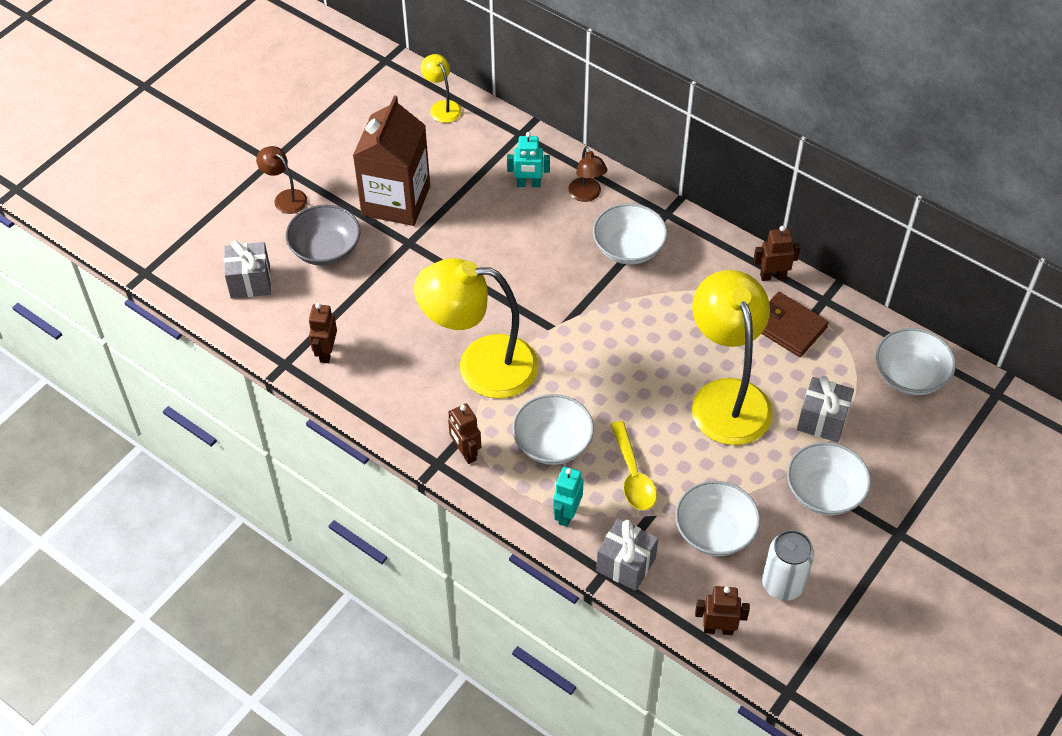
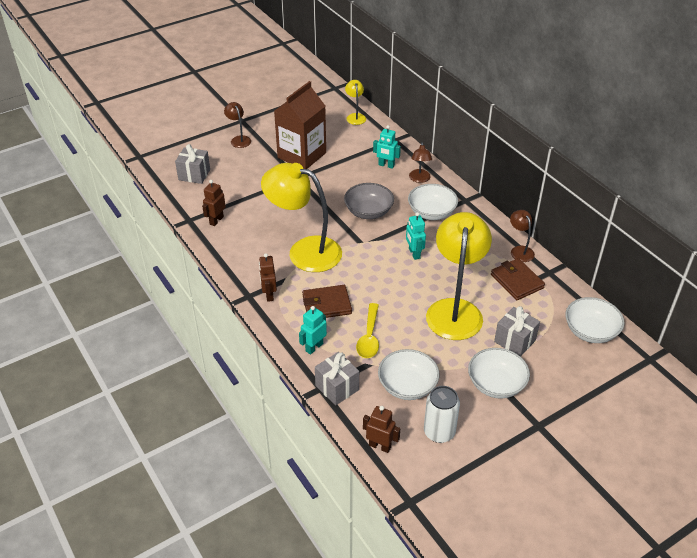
camera: 20 degrees right, 10 degrees down
grey bowl [286,205,360,266] -> grey bowl moved to [344,183,394,219]
white bowl [512,394,594,465] -> brown wallet [302,285,352,318]
brown robot [753,226,801,281] -> brown lamp [510,210,535,262]
none -> turquoise robot [406,212,426,260]

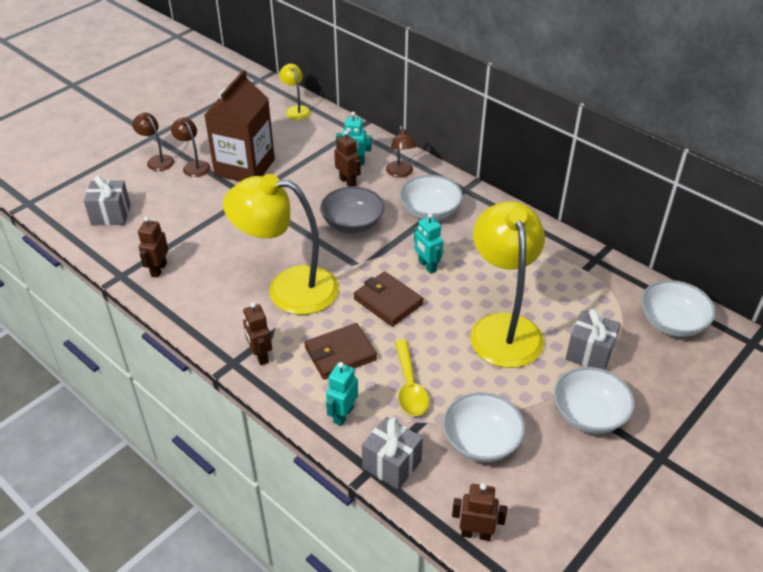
camera: 15 degrees left, 0 degrees up
white can [424,386,460,443] -> none
brown wallet [491,258,545,300] -> brown wallet moved to [353,271,424,327]
brown lamp [510,210,535,262] -> brown lamp moved to [171,118,210,177]
none -> brown robot [334,130,361,187]

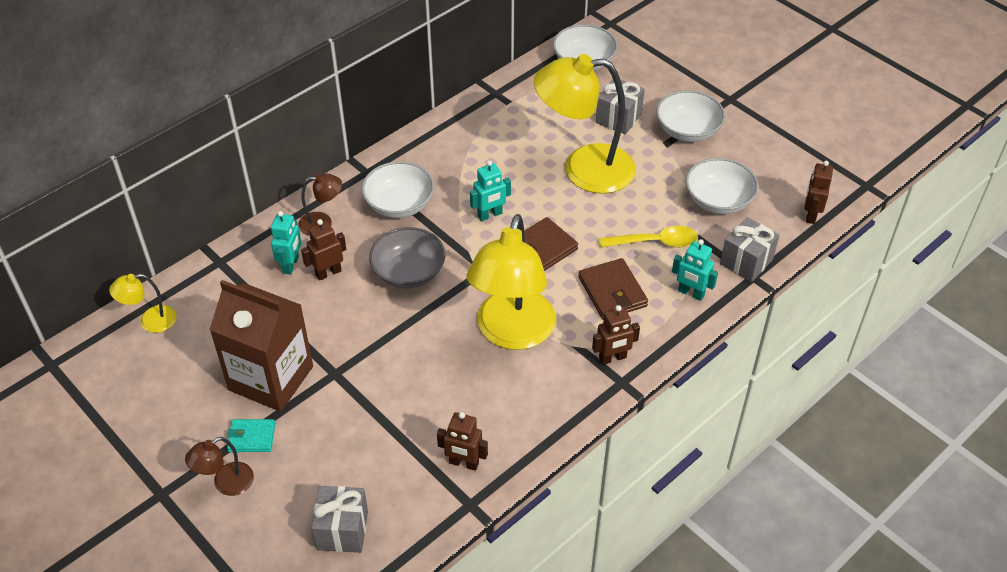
camera: 85 degrees left, 5 degrees up
brown lamp [171,118,210,177] -> turquoise wallet [227,419,275,452]

